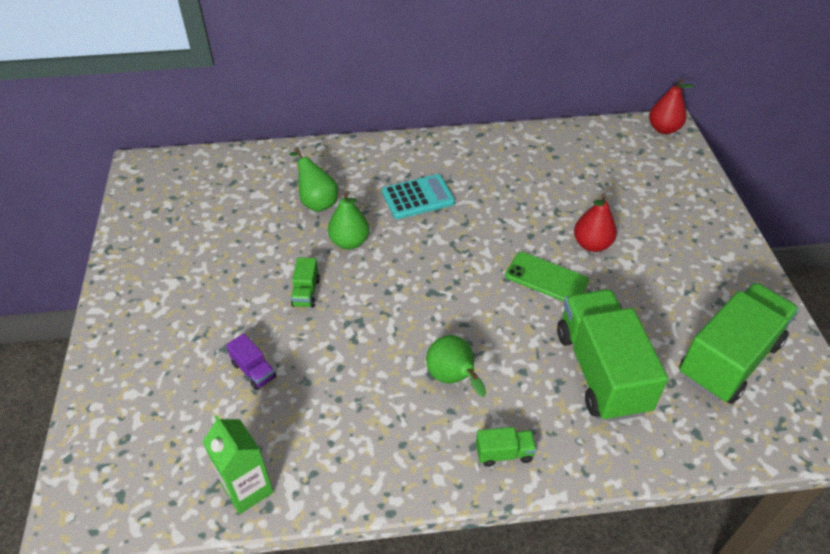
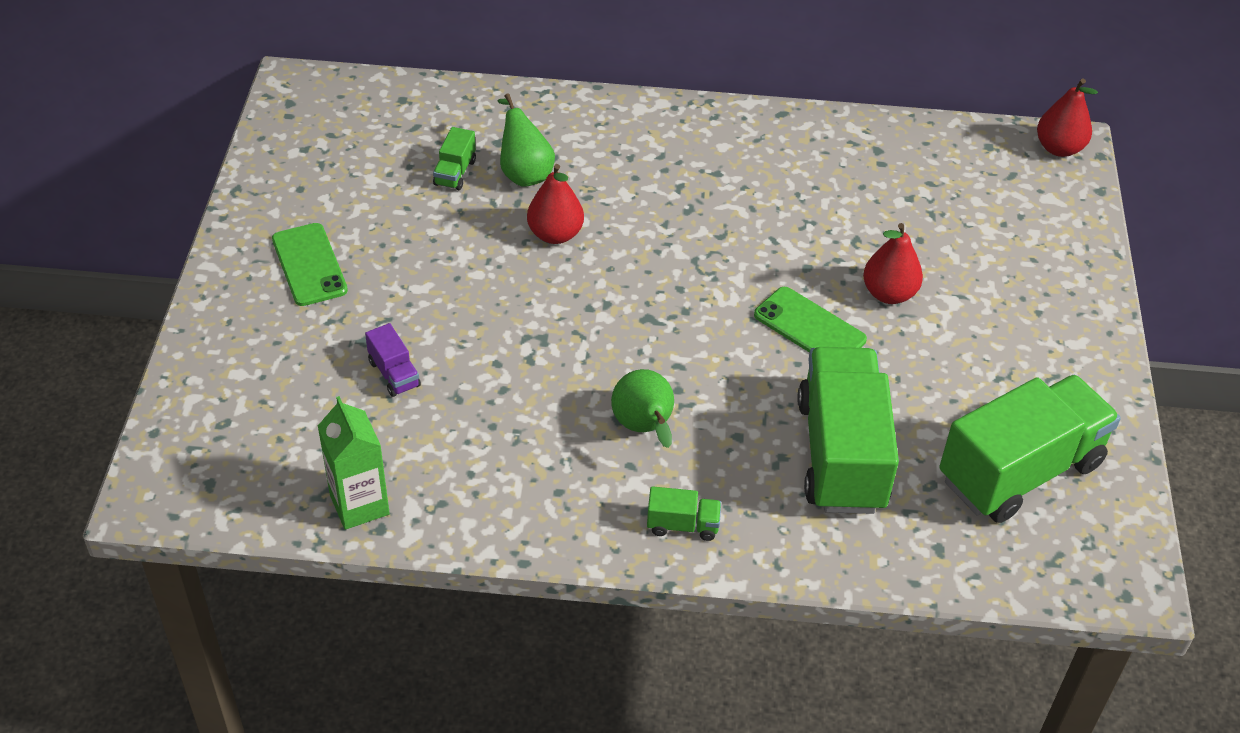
camera: 10 degrees right, 0 degrees up
green truck [291,257,320,308] -> green truck moved to [433,127,476,190]
green pear [328,191,369,249] -> red pear [527,164,584,244]
turquoise calculator [382,174,455,219] -> none
none -> green phone [272,223,348,306]

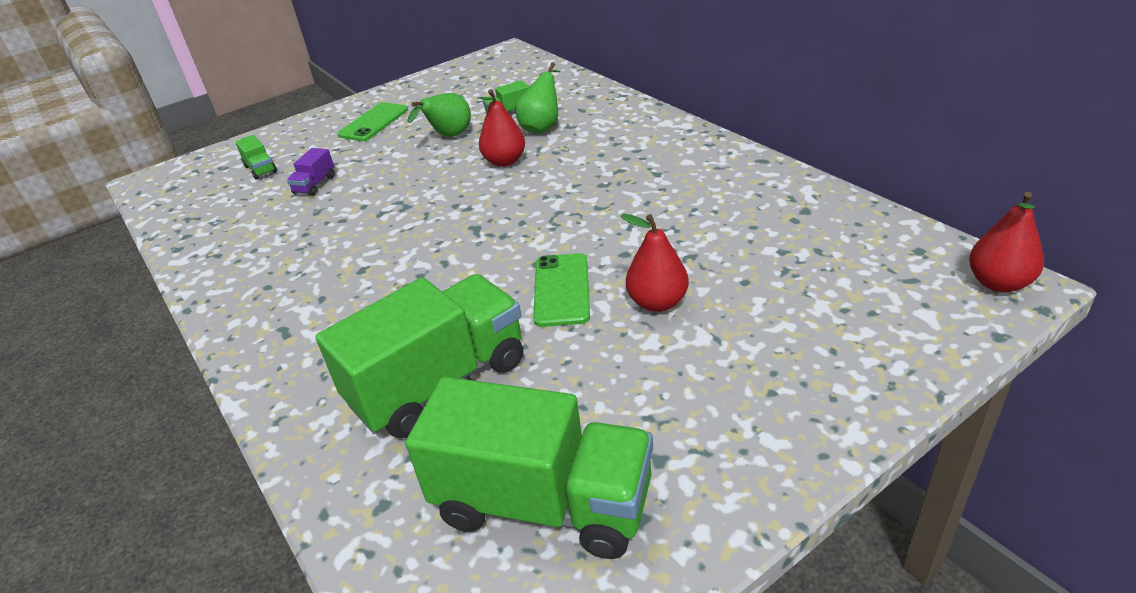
camera: 55 degrees right, 10 degrees down
green carton [318,396,390,530] -> none
green pear [611,369,674,448] -> green pear moved to [407,93,471,137]
green truck [647,486,721,541] -> green truck moved to [235,135,277,180]

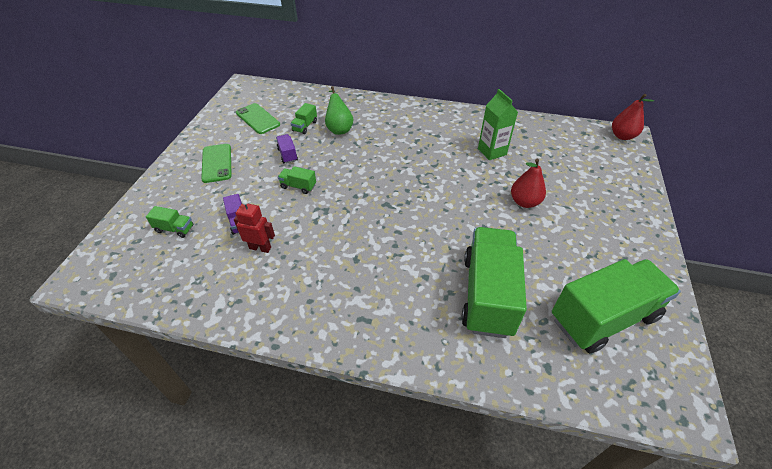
camera: 45 degrees left, 10 degrees up
green pear [407,93,471,137] -> purple truck [276,134,298,164]
red pear [477,89,525,167] -> none
green phone [533,253,590,327] -> green phone moved to [236,103,280,134]
none -> red robot [234,200,275,253]
none -> green truck [278,166,316,194]
none -> green carton [478,89,518,160]

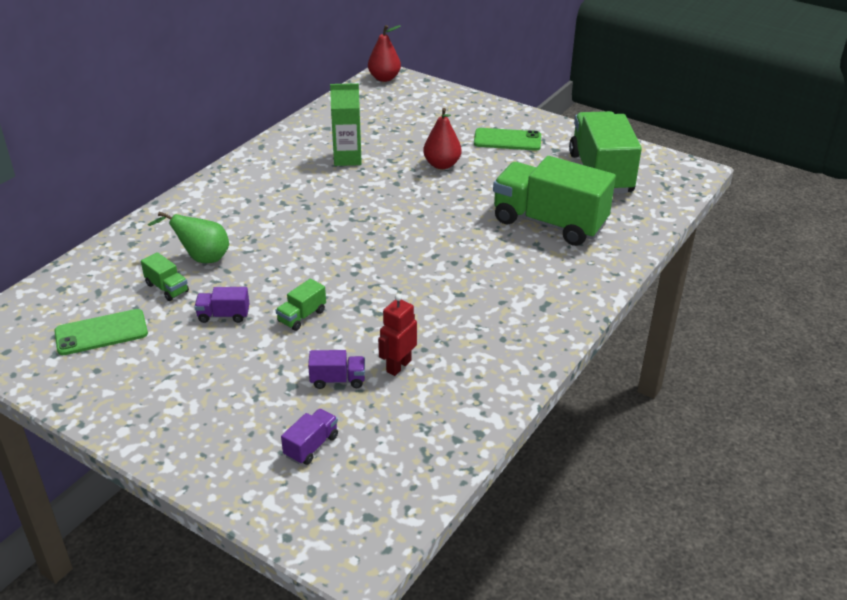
camera: 70 degrees left, 10 degrees down
green truck [146,206,194,238] -> purple truck [281,409,338,465]
green phone [201,144,232,183] -> green phone moved to [474,128,541,151]

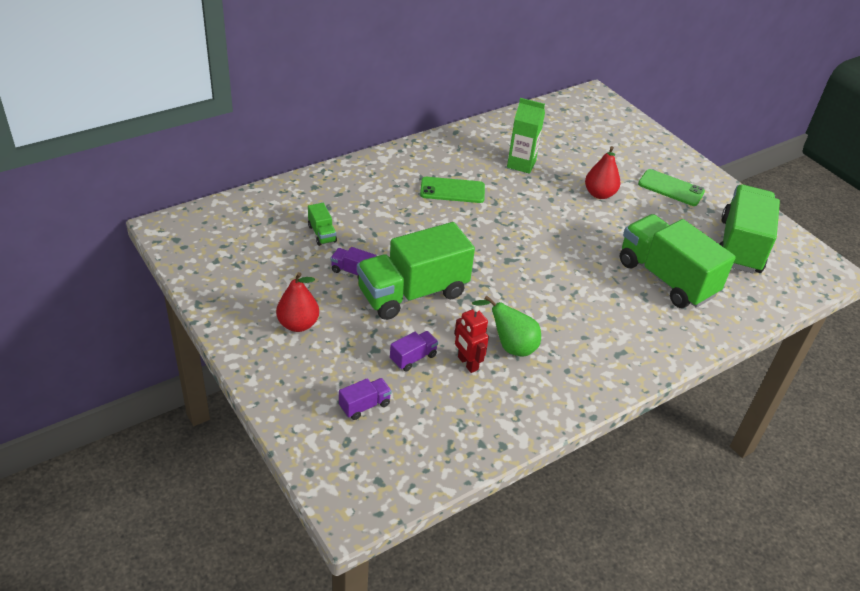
camera: 20 degrees right, 5 degrees up
green phone [54,309,148,355] -> green phone moved to [420,177,485,203]
green pear [148,211,229,263] -> green pear moved to [472,295,541,356]
green truck [276,279,326,331] -> green truck [357,222,475,320], size x2.45
purple truck [308,350,365,389] -> purple truck turned 60 degrees counterclockwise [390,331,438,371]
red pear [368,25,401,82] -> red pear moved to [276,272,319,332]
red robot [378,294,417,376] -> red robot turned 90 degrees counterclockwise [455,306,489,373]

